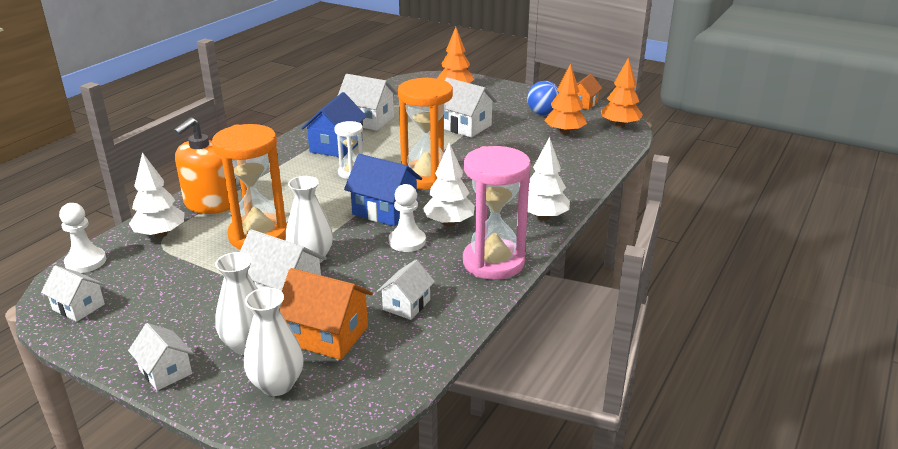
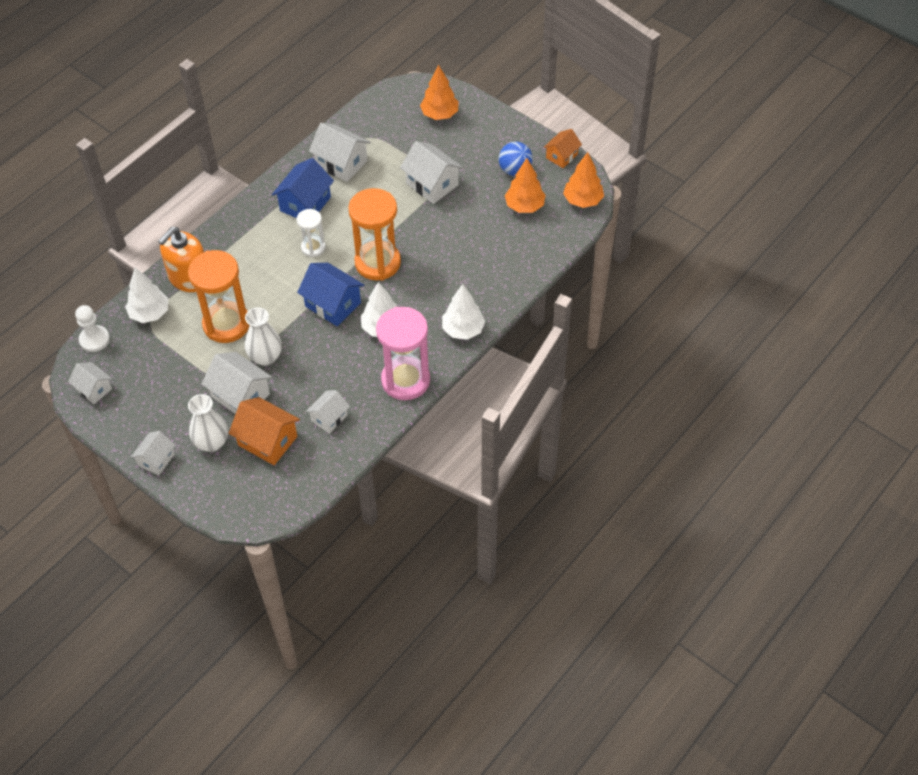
camera: 10 degrees right, 25 degrees up
white house [128,323,194,391] -> white house turned 60 degrees clockwise [131,431,175,476]
white vase [244,288,304,396] -> none
white pawn [389,184,426,252] -> none

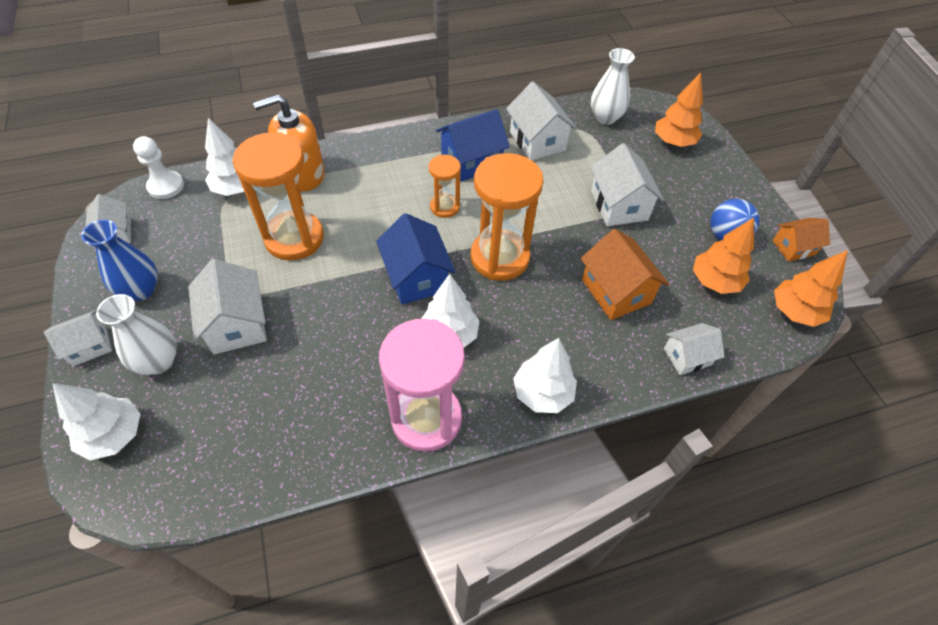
camera: 30 degrees right, 0 degrees up
orange house [229,397,300,465] -> orange house moved to [581,229,669,320]
white vase [245,307,282,366] -> white vase moved to [591,48,635,125]
white hourglass [297,209,326,257] -> orange hourglass [429,155,461,218]
white house [306,390,350,434] -> white house moved to [664,323,725,375]
none -> white tree [52,383,141,460]
none -> blue vase [81,219,158,301]

